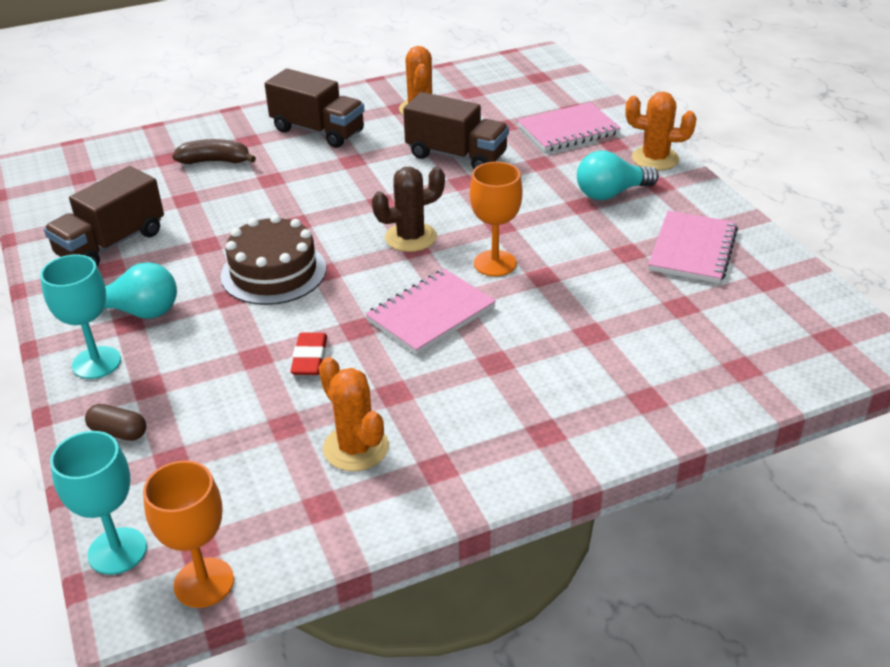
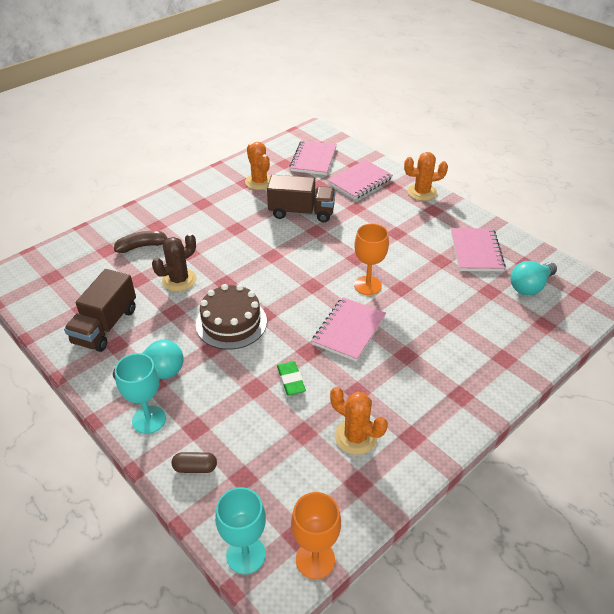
camera: 20 degrees left, 5 degrees up
brown truck [265,69,365,148] -> none
red eraser [290,333,327,375] -> green eraser [277,361,306,395]
brown cactus [372,167,445,252] -> brown cactus moved to [152,233,196,292]
turquoise light bulb [577,151,659,200] -> turquoise light bulb moved to [510,261,557,295]
none -> pink notebook [290,140,337,175]

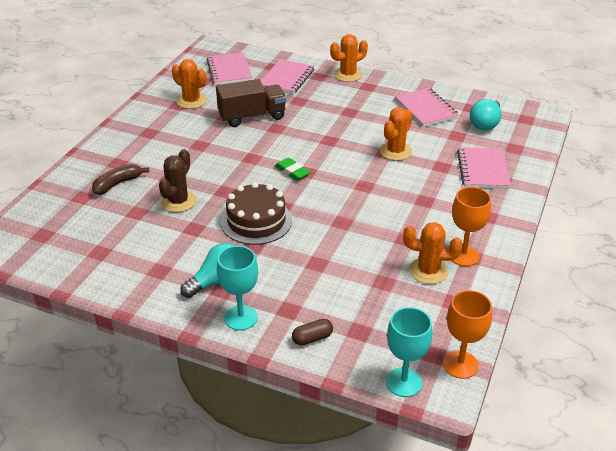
camera: 25 degrees left, 5 degrees down
brown truck [64,269,136,352] -> none
green eraser [277,361,306,395] -> green eraser moved to [275,158,311,181]
pink notebook [312,297,386,362] -> pink notebook moved to [457,147,511,189]
orange goblet [354,224,389,295] -> orange goblet moved to [451,187,491,266]
none -> orange cactus [380,107,413,161]

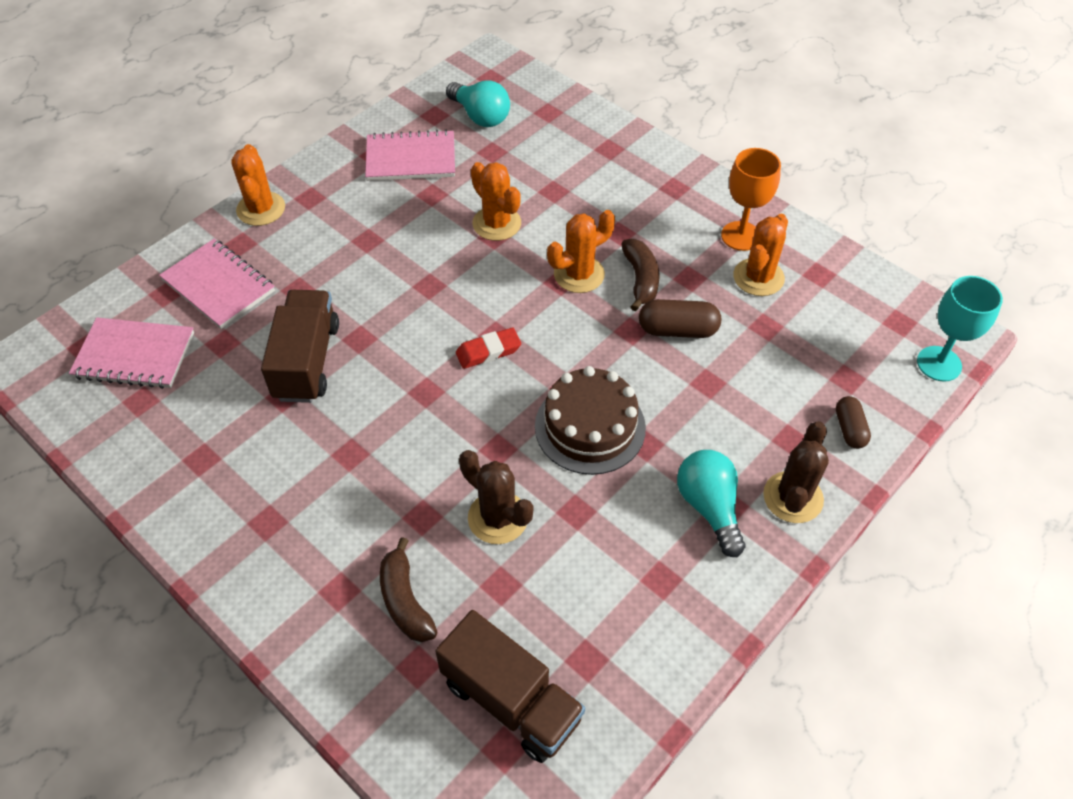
camera: 70 degrees left, 15 degrees up
orange cactus [172,59,207,109] -> orange cactus moved to [547,210,615,293]
turquoise goblet [217,246,258,330] -> brown cactus [763,421,829,523]
green eraser [275,158,311,181] -> red eraser [456,328,521,369]
orange goblet [443,290,492,379] -> none
pink notebook [457,147,511,189] -> none
none -> brown truck [435,610,585,763]
none -> brown banana [621,239,659,311]
none -> brown capsule [639,299,721,338]

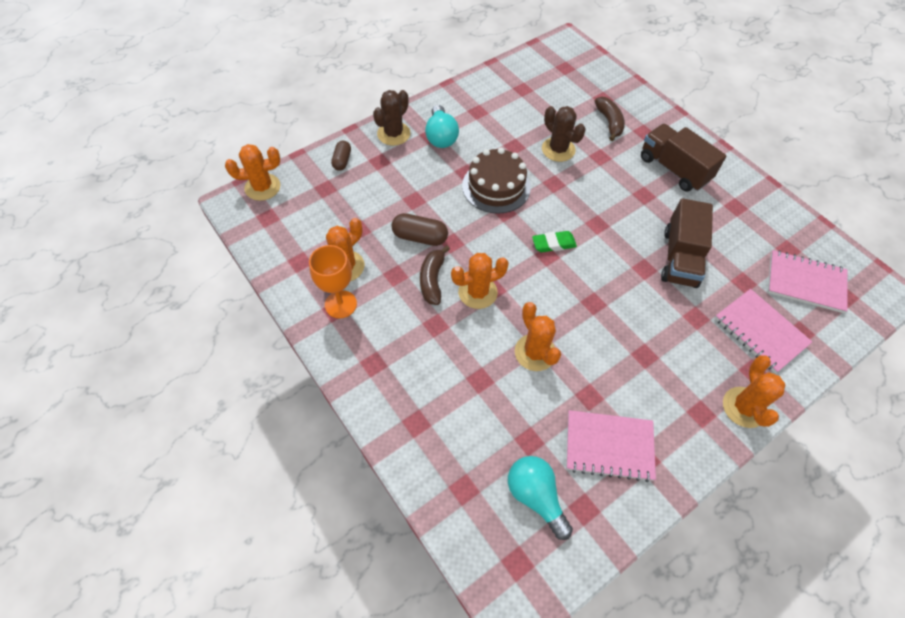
camera: 170 degrees left, 5 degrees up
brown truck [435,610,585,763] -> brown truck moved to [641,124,727,192]
red eraser [456,328,521,369] -> green eraser [532,231,577,252]
turquoise goblet [917,276,1003,382] -> orange cactus [225,144,280,201]

